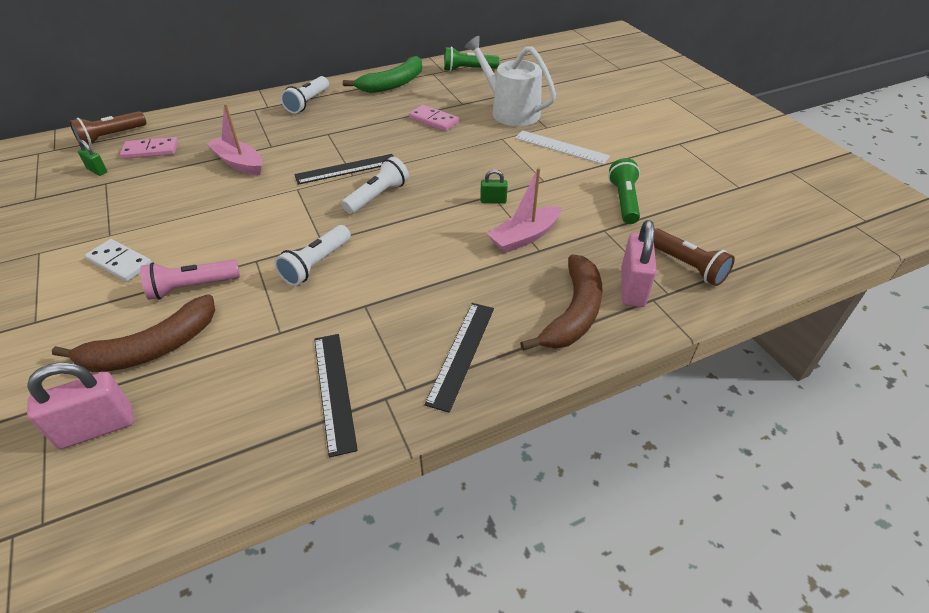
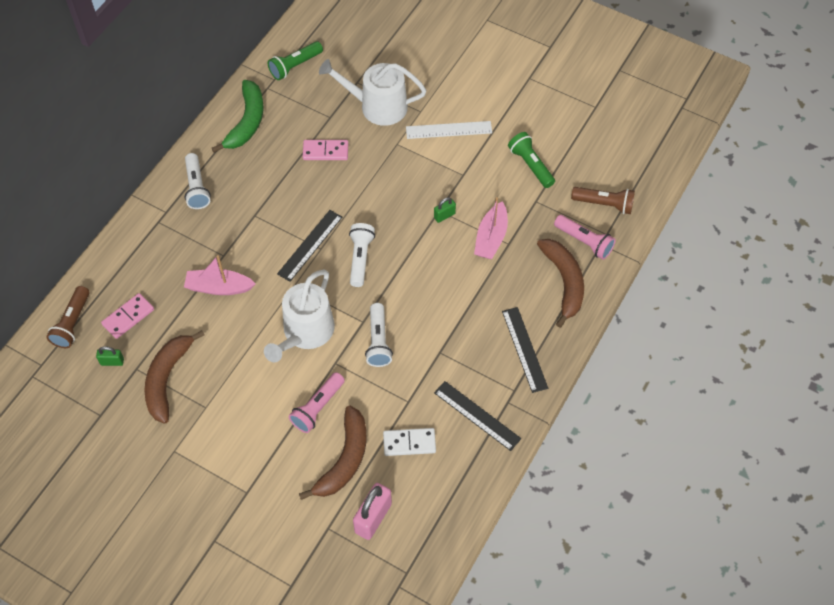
camera: 35 degrees left, 15 degrees up
white domino [85,239,152,282] -> white domino moved to [383,428,436,456]
pink padlock [621,220,657,307] -> pink flashlight [554,215,616,260]
none -> brown banana [144,330,204,424]
none -> white watering can [264,270,335,362]

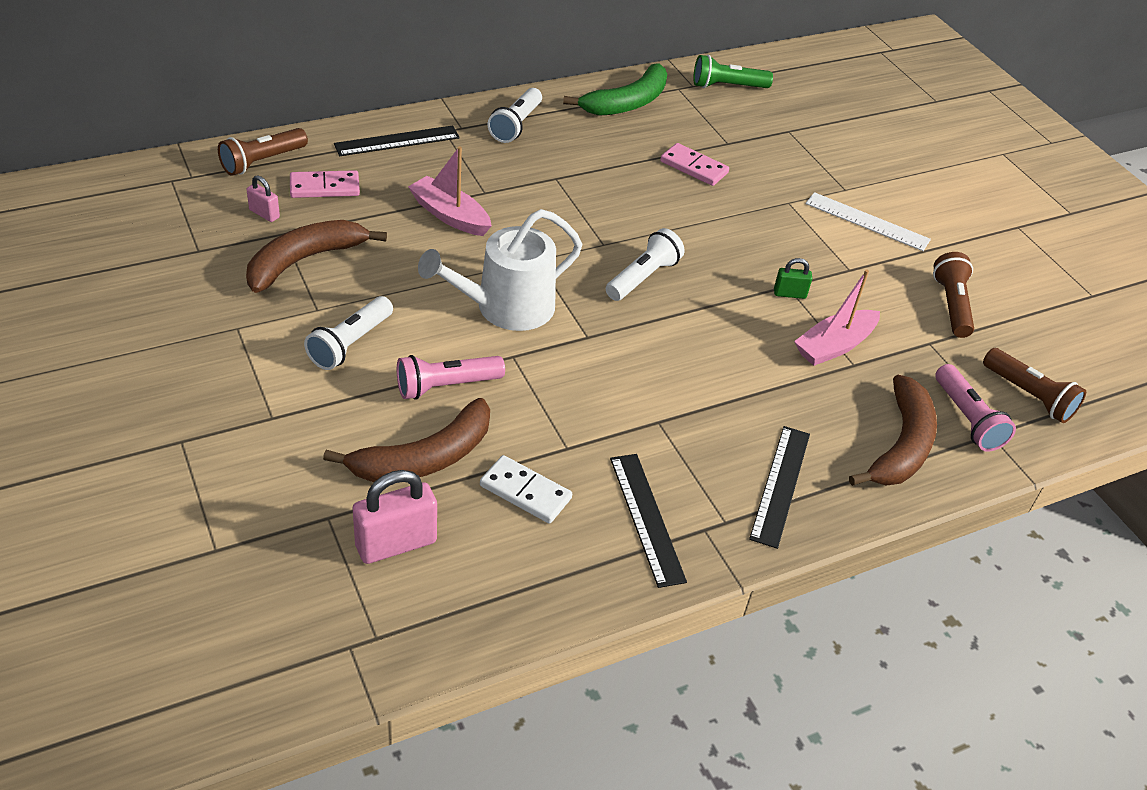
camera: 30 degrees right, 15 degrees down
green padlock [96,346,124,366] -> pink padlock [247,175,280,222]
black ruler [277,210,343,282] -> black ruler moved to [334,125,460,156]
white watering can [319,59,426,126] -> none
white flashlight [365,303,393,367] -> white flashlight moved to [304,296,393,370]
green flashlight [508,132,555,188] -> brown flashlight [933,252,974,338]

